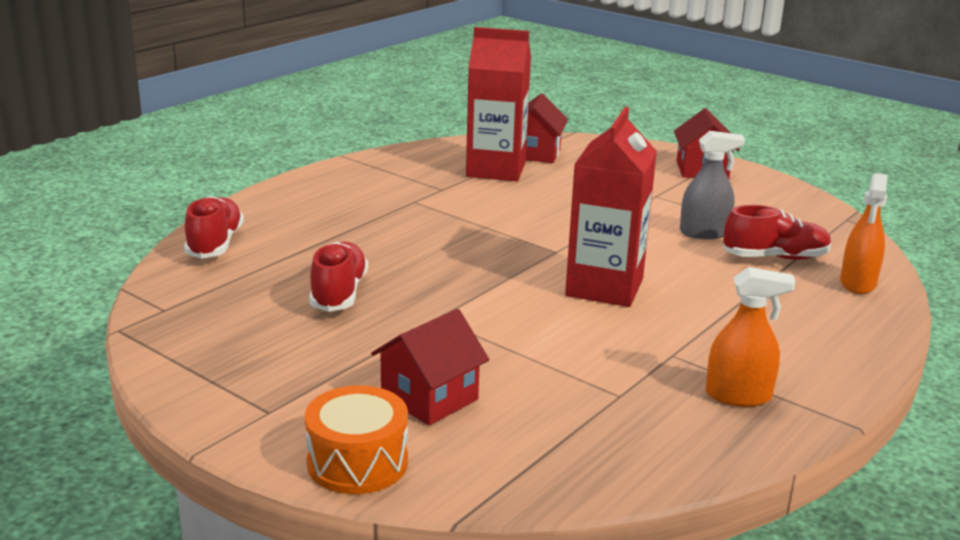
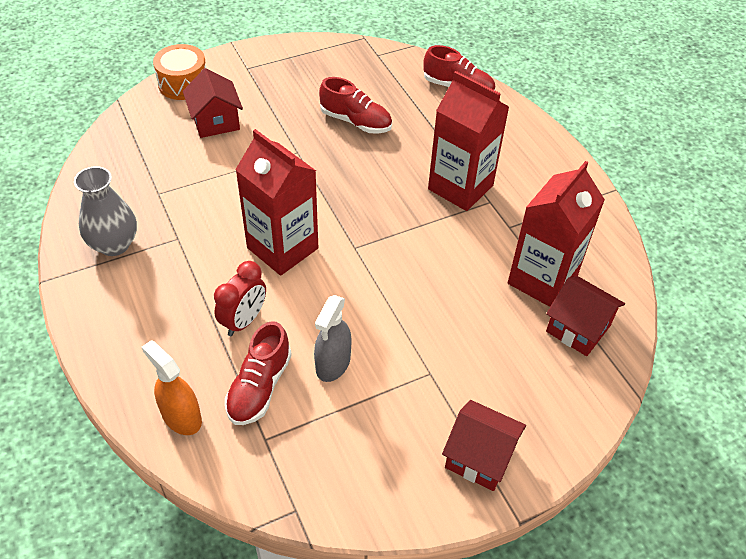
camera: 115 degrees right, 25 degrees up
orange spray bottle [706,267,795,407] -> grey vase [74,166,137,256]
none -> red clock [214,261,266,336]
none -> red carton [428,71,509,211]

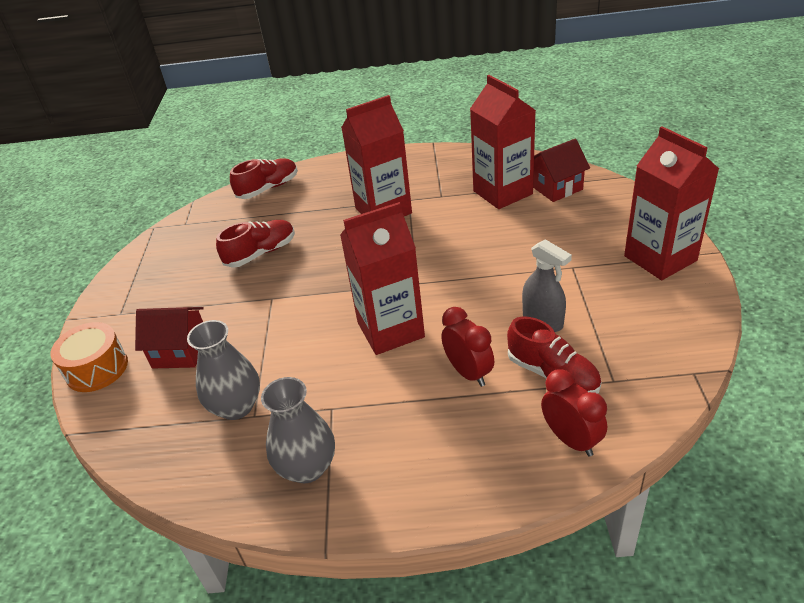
camera: 60 degrees left, 10 degrees down
orange spray bottle [141,340,202,435] -> red clock [541,369,607,457]
red house [442,400,526,491] -> red carton [624,126,719,280]
none -> grey vase [187,320,260,420]

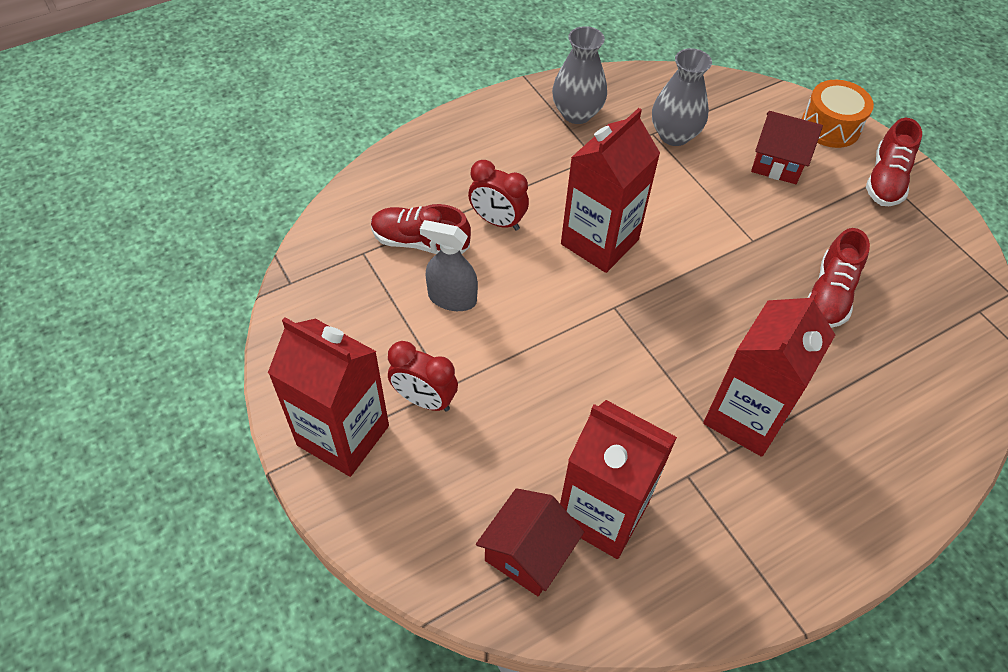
camera: 145 degrees right, 15 degrees up
red house [135,307,204,369] -> red house turned 45 degrees clockwise [751,111,823,184]
red shoe [230,158,298,199] -> red shoe moved to [866,118,922,206]
red clock [541,369,607,457] -> red clock moved to [388,341,458,411]

